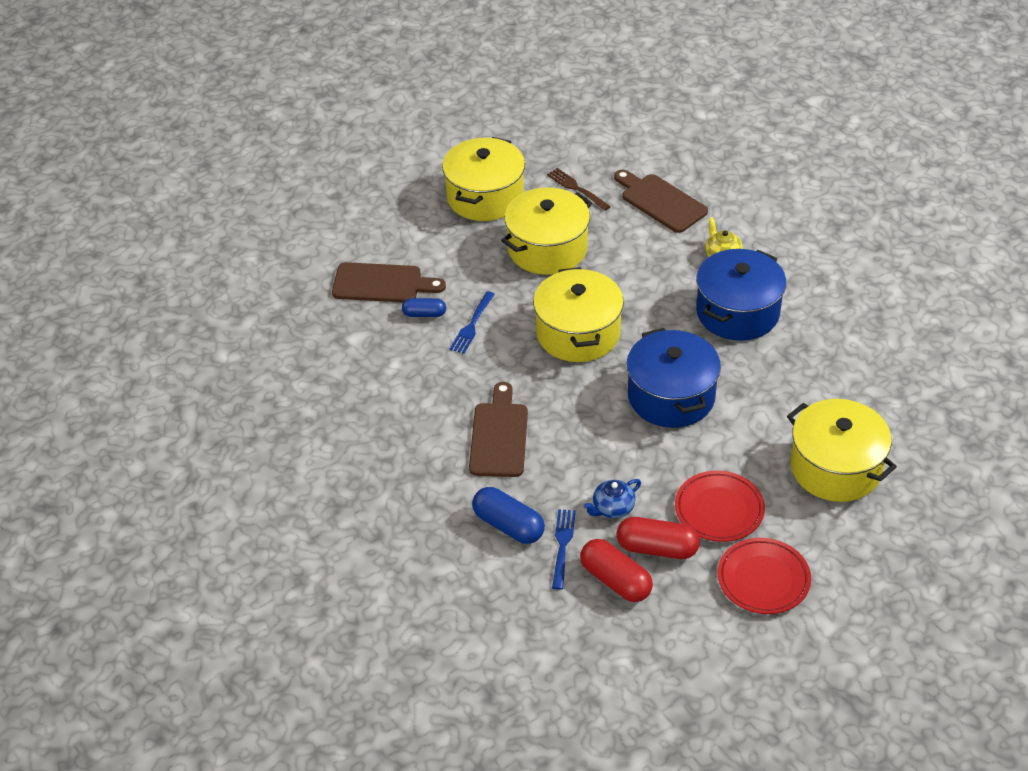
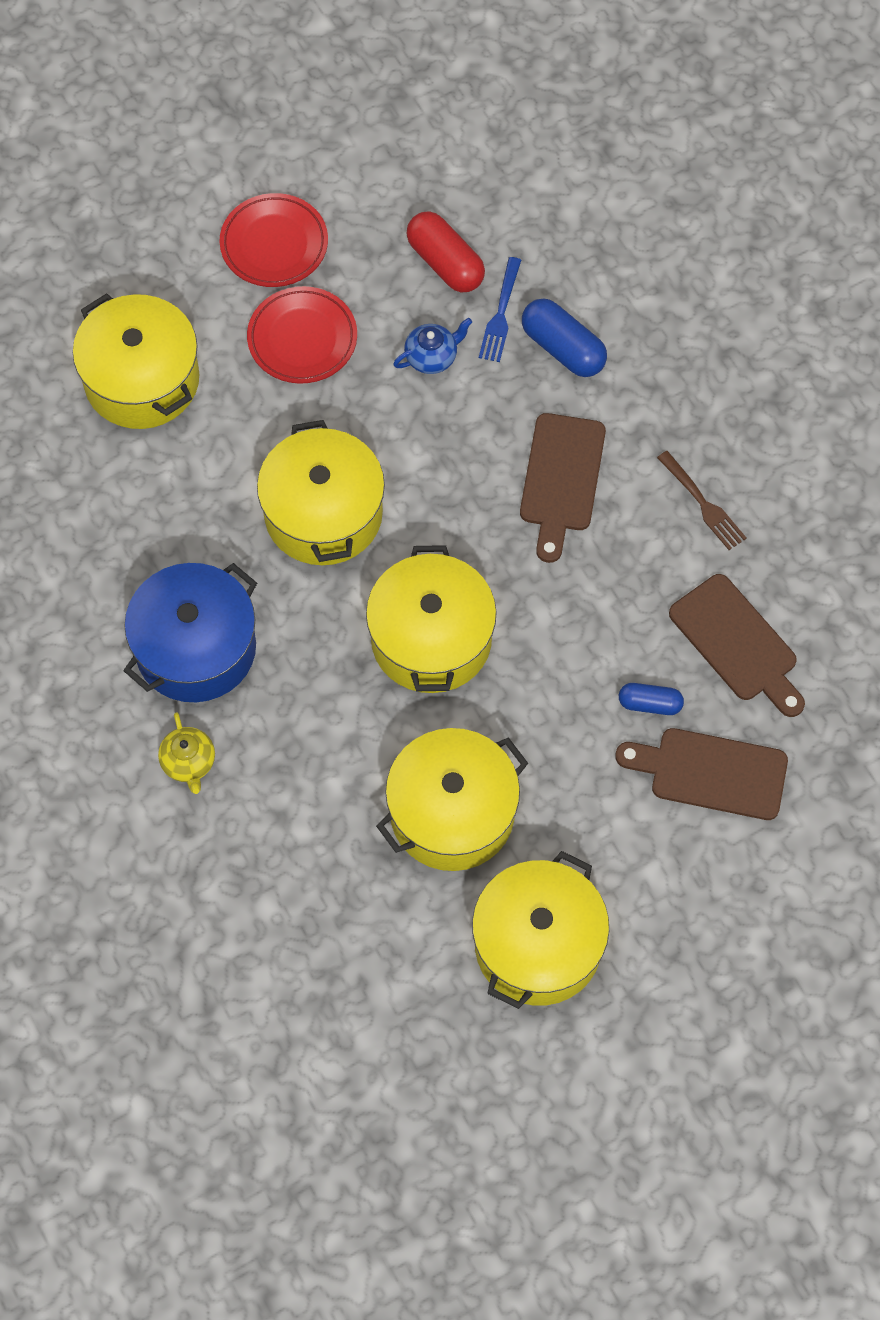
camera: 175 degrees left, 20 degrees up
blue fork [450,291,495,354] -> none
brown fork [547,168,611,211] -> brown fork moved to [657,451,747,550]
brown cutting board [614,169,708,233] -> brown cutting board moved to [669,574,805,717]
red capsule [617,517,700,559] -> none
blue pot [627,328,721,428] -> yellow pot [257,420,385,565]

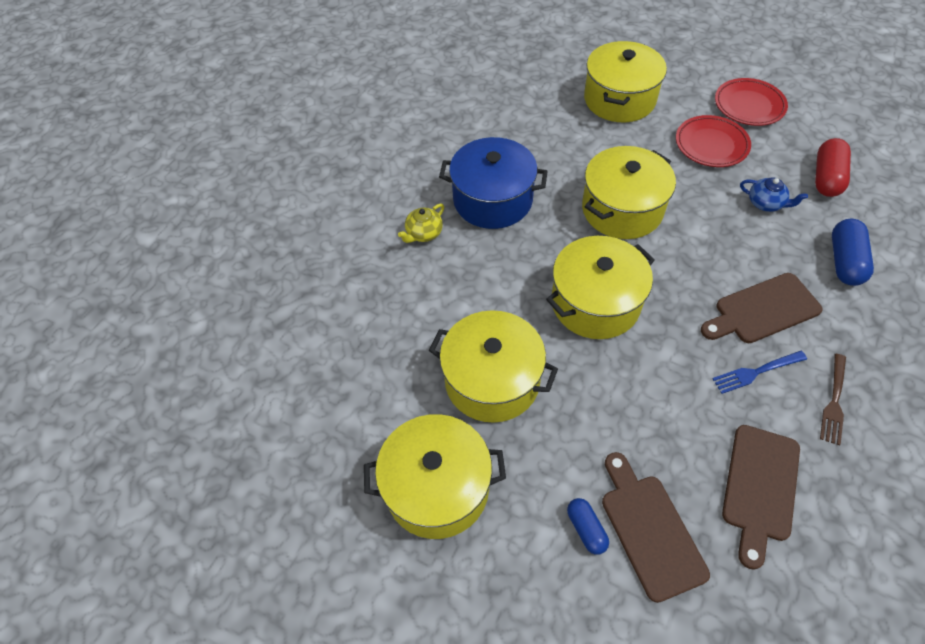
camera: 60 degrees right, 10 degrees down
blue fork [479,257,521,362] -> blue fork moved to [712,351,807,394]
blue capsule [619,683,684,715] -> blue capsule moved to [567,498,609,555]

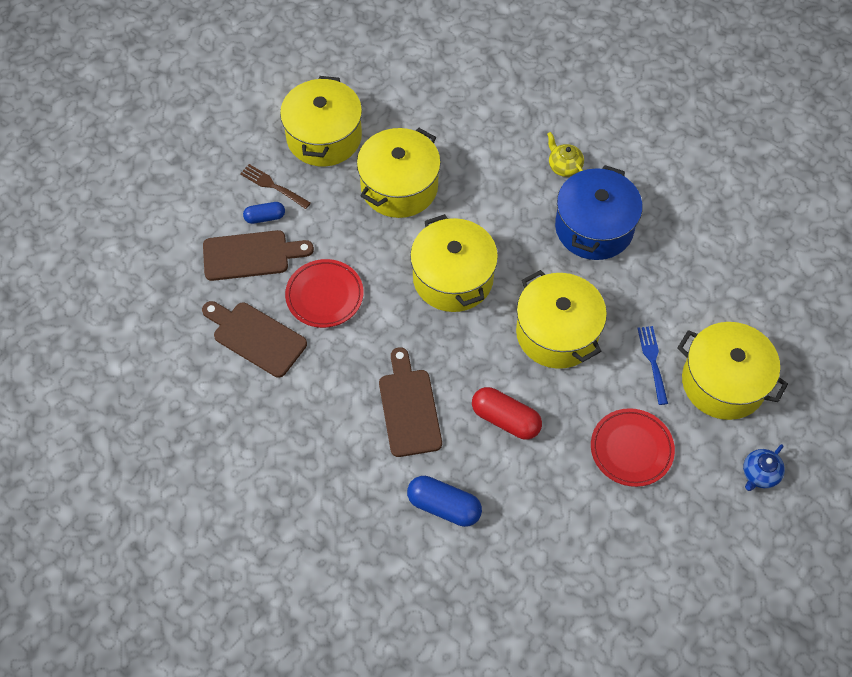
camera: 100 degrees right, 5 degrees up
blue fork [712,351,807,394] -> blue fork moved to [637,326,668,405]
red plate [715,78,788,126] -> red plate moved to [285,259,363,328]
blue teapot [740,178,808,212] -> blue teapot moved to [743,444,785,491]
red capsule [815,138,851,197] -> red capsule moved to [472,387,542,440]
brown fork [820,354,846,445] -> brown fork moved to [240,164,311,209]

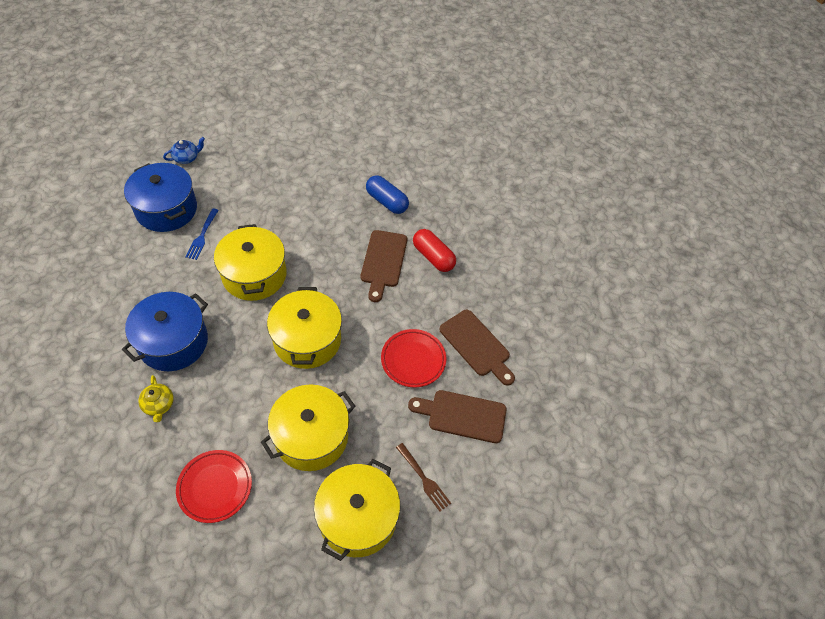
camera: 165 degrees left, 5 degrees down
blue capsule [243,202,285,224] -> none
red capsule [472,387,542,440] -> red capsule moved to [413,229,456,272]
red plate [591,408,675,487] -> red plate moved to [176,450,252,523]
yellow pot [677,322,788,420] -> blue pot [124,163,197,232]

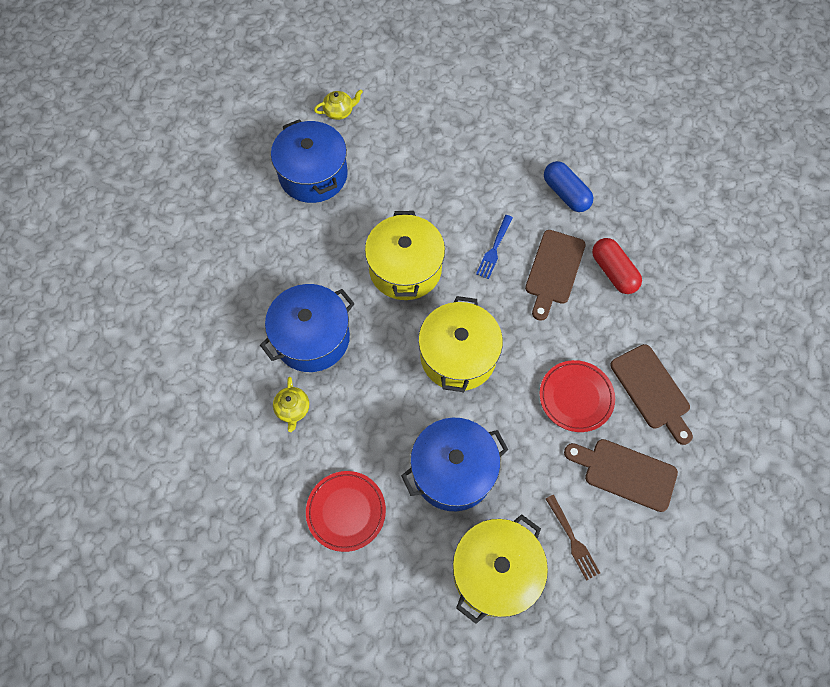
camera: 15 degrees right, 10 degrees up
blue teapot [163,137,205,164] -> yellow teapot [314,89,363,120]
blue fork [185,208,219,260] -> blue fork moved to [476,215,513,279]
yellow pot [261,384,356,471] -> blue pot [401,418,508,511]

